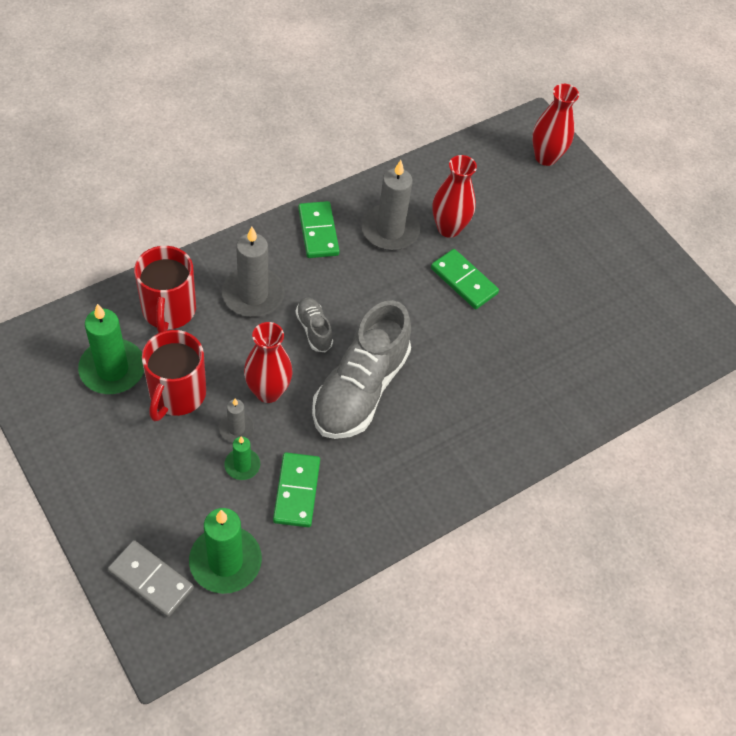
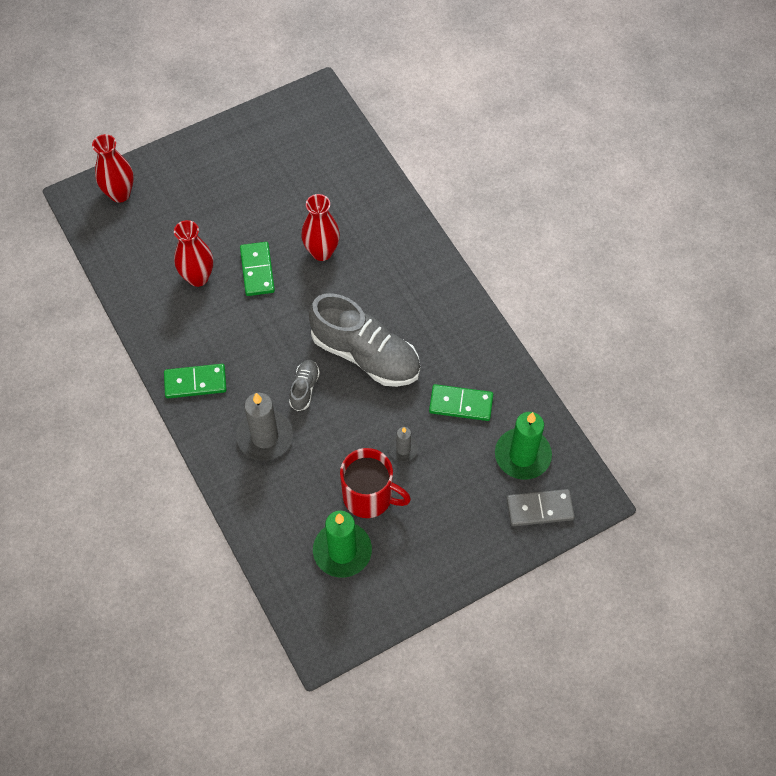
camera: 80 degrees left, 5 degrees up
grey domino [108,540,194,617] -> grey domino turned 45 degrees clockwise [507,489,575,526]
red mug [134,246,196,333] -> none
green candle [224,436,260,480] -> none
red vase [244,322,293,403] -> red vase moved to [301,194,340,261]
grey shoe [295,297,333,352] -> grey shoe turned 120 degrees clockwise [289,360,320,411]
grey candle [361,160,420,251] -> none
green domino [431,249,499,309] -> green domino turned 60 degrees counterclockwise [240,242,275,296]

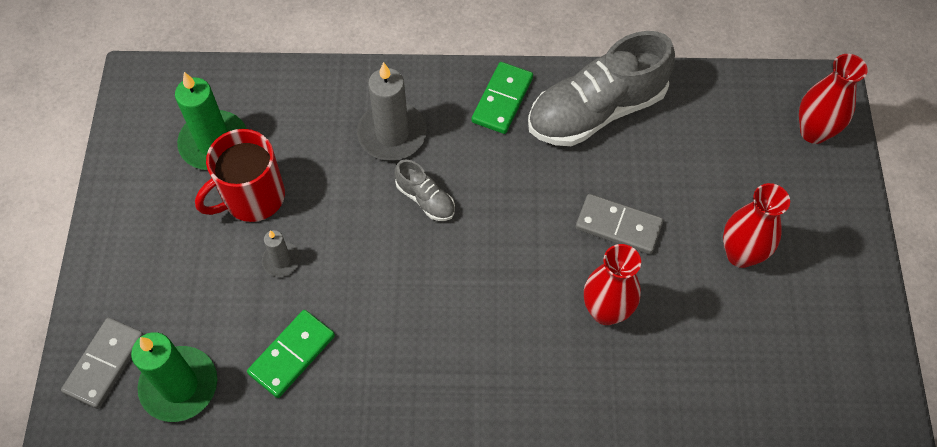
camera: 120 degrees right, 0 degrees up
red vase [174,220,213,287] -> red vase moved to [723,183,790,268]
green domino [240,242,275,296] -> grey domino [576,194,663,254]
grey shoe [309,293,420,387] -> grey shoe moved to [528,31,675,146]

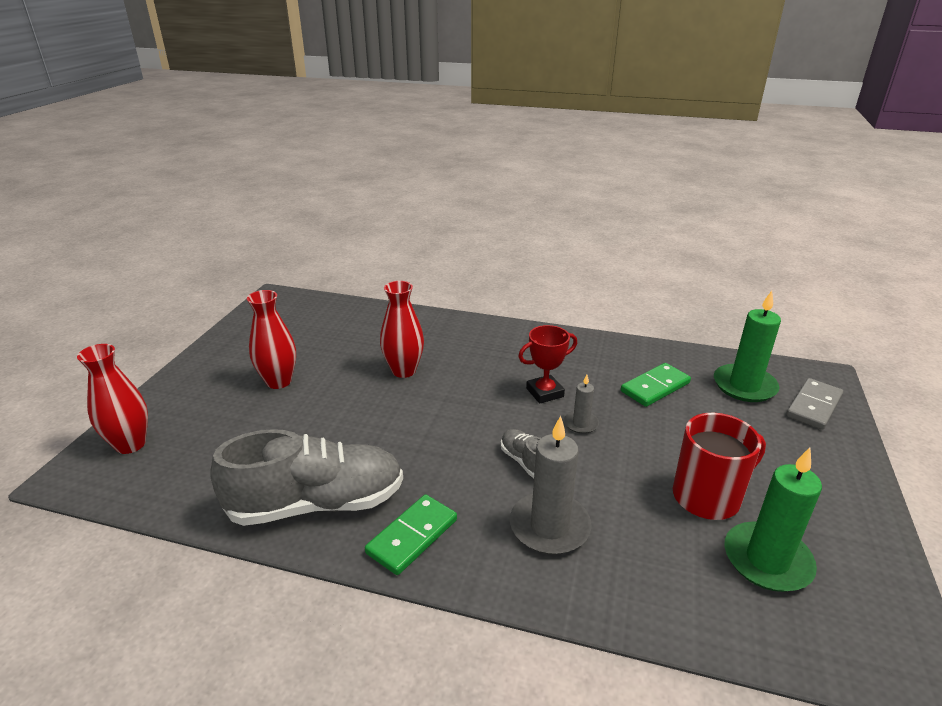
camera: 165 degrees left, 30 degrees down
grey candle [262,230,301,277] -> grey candle moved to [564,375,599,434]
grey domino [576,194,663,254] -> none
none -> red trophy [518,325,577,404]

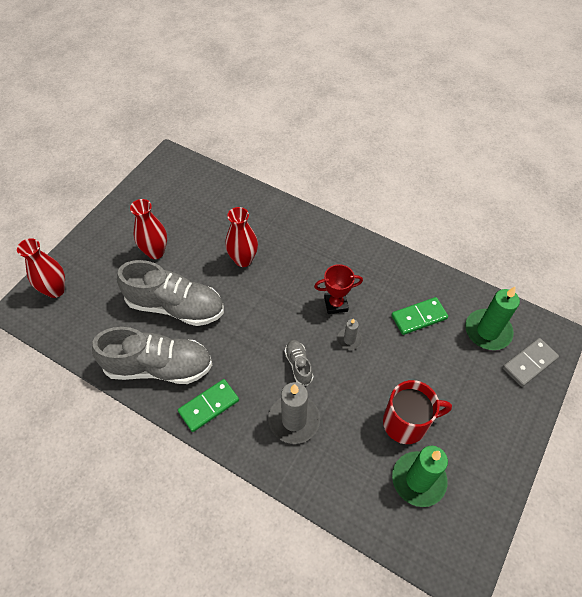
camera: 15 degrees right, 25 degrees up
none -> grey shoe [117,260,224,326]

